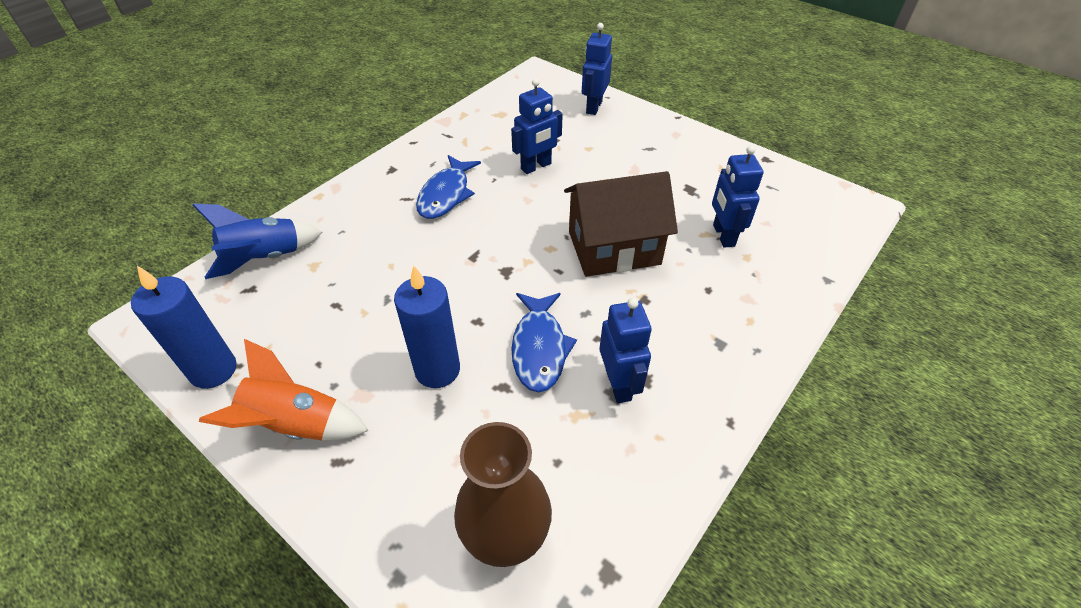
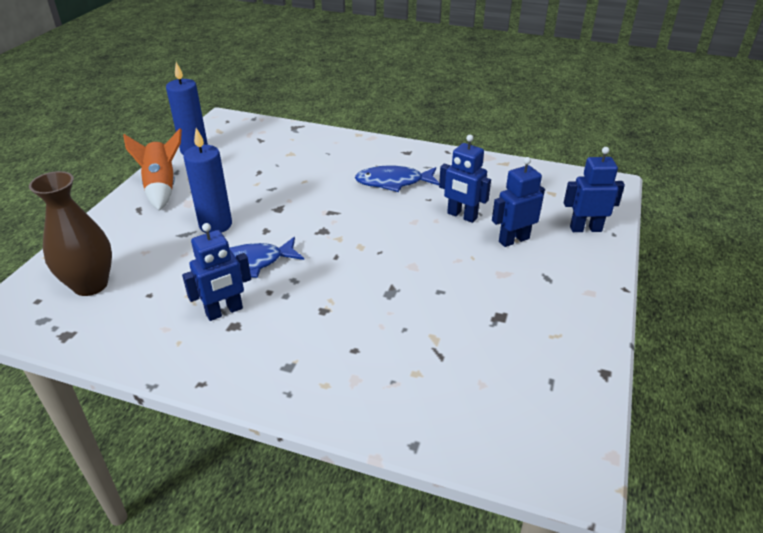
camera: 70 degrees right, 10 degrees down
blue rocket [193,204,322,279] -> none
brown house [564,171,678,277] -> none
blue robot [712,146,764,248] -> blue robot moved to [492,157,545,247]

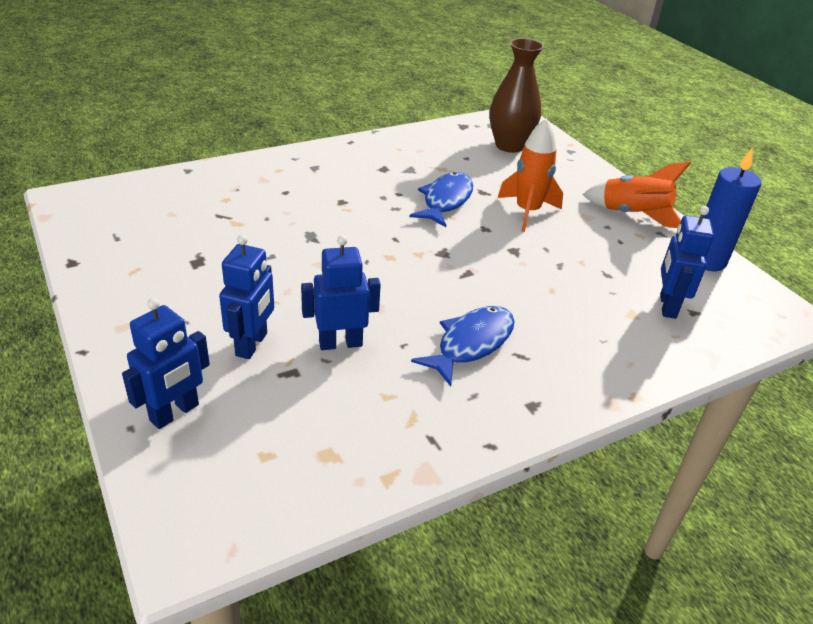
camera: 130 degrees right, 0 degrees up
blue robot [182,223,251,321] -> blue robot moved to [660,206,714,319]
blue candle [183,128,232,233] -> orange rocket [498,118,563,232]

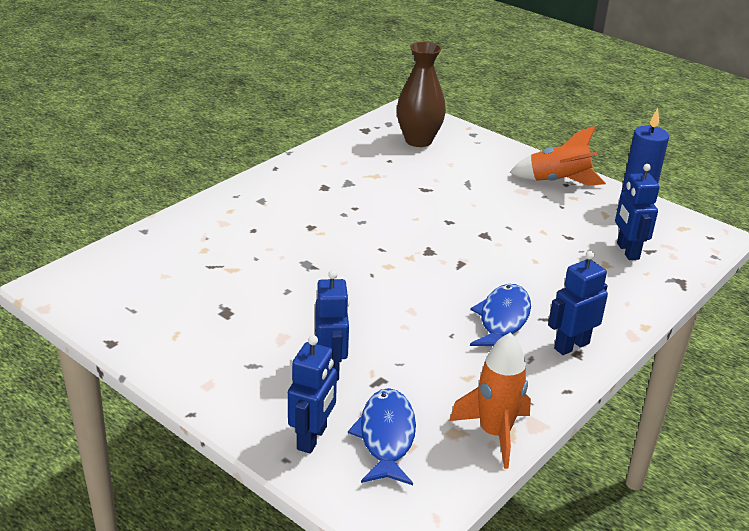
camera: 20 degrees left, 5 degrees down
blue robot [301,235,381,350] -> blue robot moved to [548,251,608,355]
blue fish [409,172,473,227] -> blue fish moved to [348,388,416,485]
orange rocket [498,118,563,232] -> orange rocket moved to [449,333,531,469]

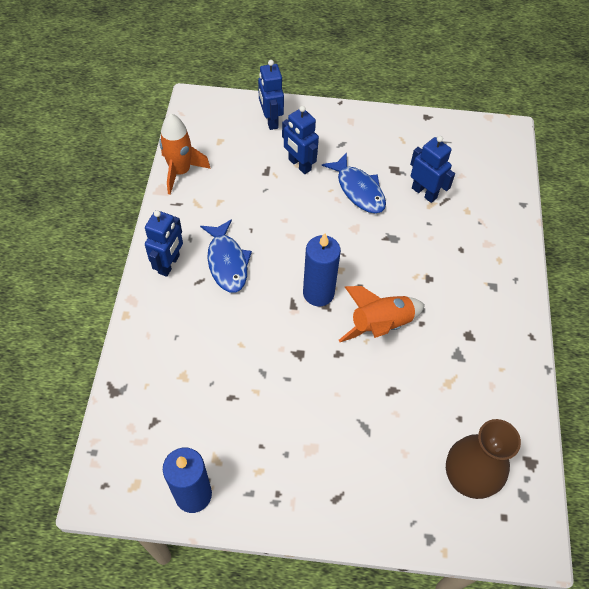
camera: 145 degrees right, 25 degrees up
blue fish [348,388,416,485] -> blue fish moved to [322,152,386,213]
orange rocket [509,126,606,186] -> orange rocket moved to [339,286,425,342]
blue robot [615,164,660,260] -> blue robot moved to [410,136,455,203]
none -> blue candle [303,233,341,306]

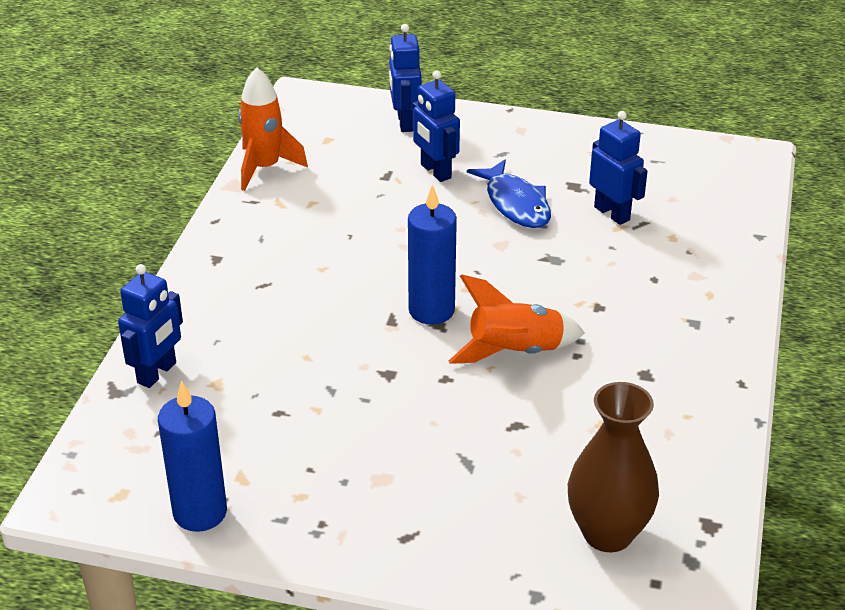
camera: 10 degrees right, 20 degrees down
blue robot [145,210,183,277] -> blue robot moved to [118,264,183,388]
blue fish [200,219,252,293] -> none

